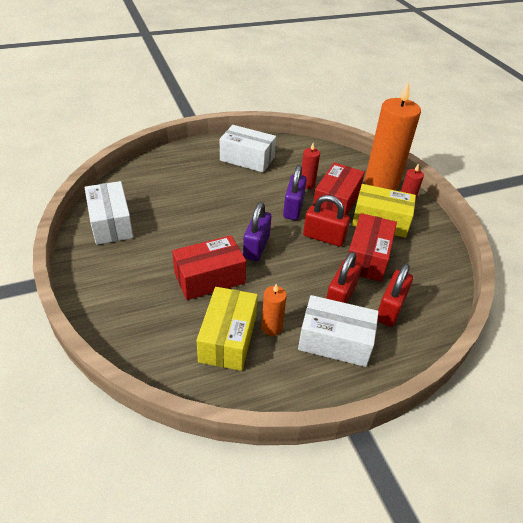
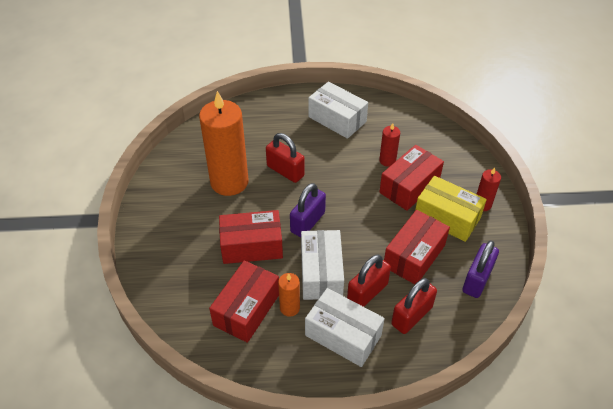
camera: 20 degrees right, 5 degrees up
white box [85,181,134,245] -> white box moved to [301,230,344,300]
yellow box [196,287,258,371] -> red box [209,260,279,343]
purple padlock [283,165,307,220] -> purple padlock moved to [462,240,499,298]
red padlock [303,195,350,247] -> red padlock moved to [266,133,305,183]
orange candle [365,81,421,191] -> orange candle moved to [199,91,249,196]

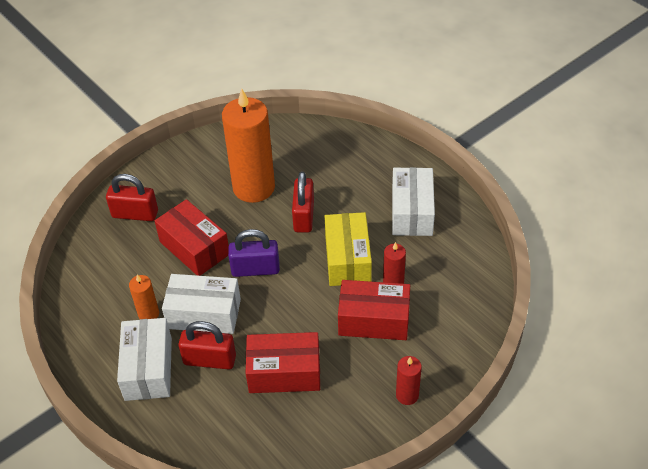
camera: 55 degrees right, 0 degrees up
red box [209,260,279,343] -> none
white box [301,230,344,300] -> white box turned 45 degrees clockwise [162,274,241,334]
red padlock [391,278,437,334] -> red padlock moved to [106,174,158,221]
yellow box [415,176,487,242] -> yellow box moved to [325,212,372,286]
purple padlock [462,240,499,298] -> none

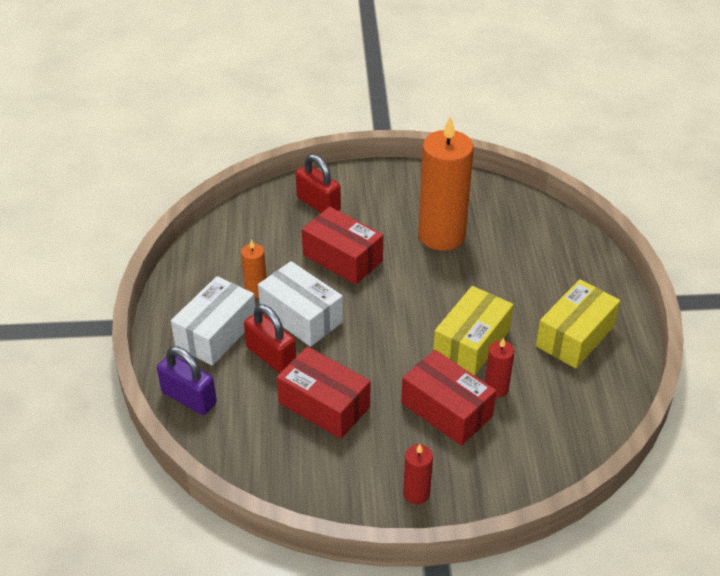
camera: 35 degrees right, 5 degrees down
red box [155,199,229,276] -> red box turned 45 degrees counterclockwise [302,207,383,284]
purple padlock [228,229,280,277] -> purple padlock moved to [157,347,217,415]
red padlock [292,172,314,233] -> none
white box [392,167,435,236] -> yellow box [536,279,620,368]

